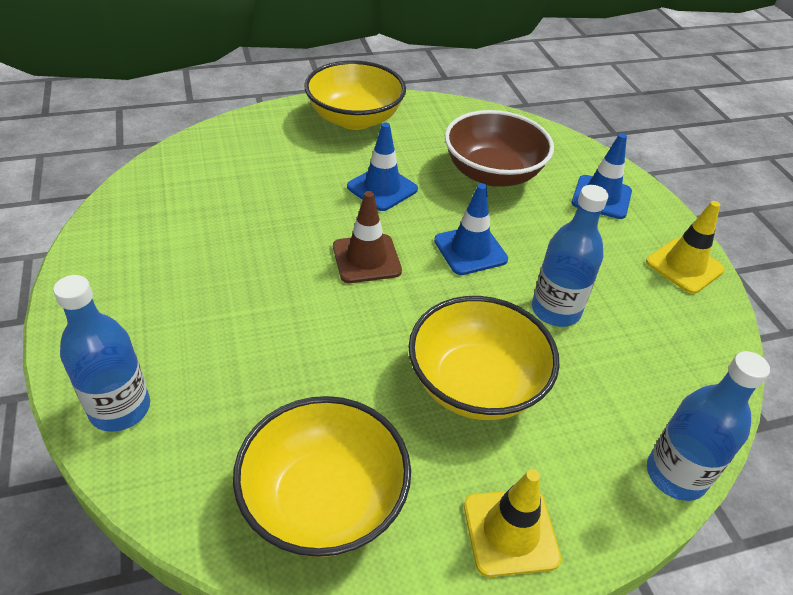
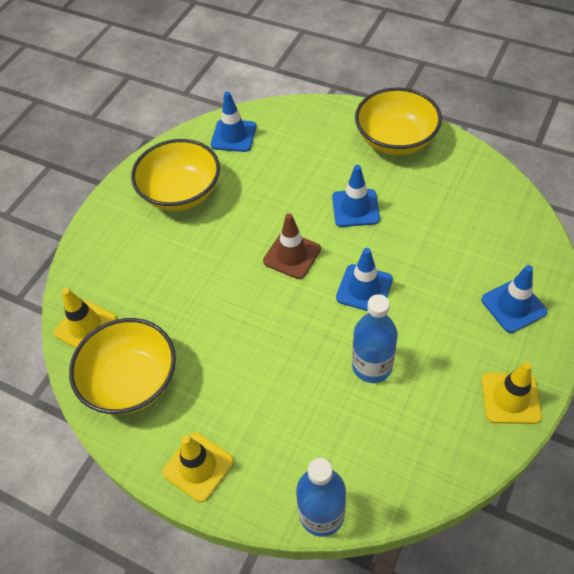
camera: 50 degrees right, 10 degrees up
blue bottle [53,275,150,432] -> none
yellow bowl [408,296,560,420] -> yellow bowl moved to [131,139,220,211]
brown bowl [445,110,554,187] -> none
none -> yellow traffic cone [54,288,117,348]
none -> blue traffic cone [211,92,256,152]

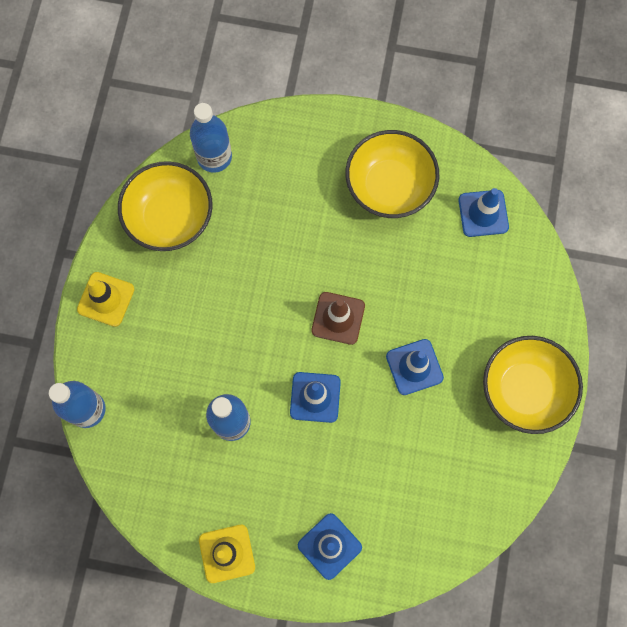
camera: 70 degrees right, 20 degrees up
yellow traffic cone [54,288,117,348] -> blue bottle [190,103,232,173]

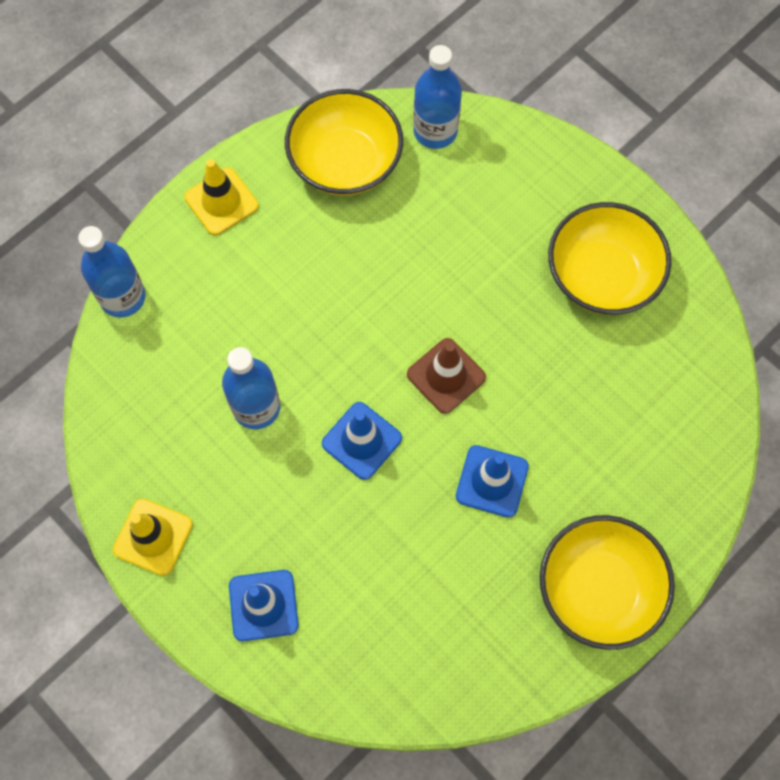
camera: 35 degrees right, 5 degrees down
blue traffic cone [458,188,509,237] -> none

